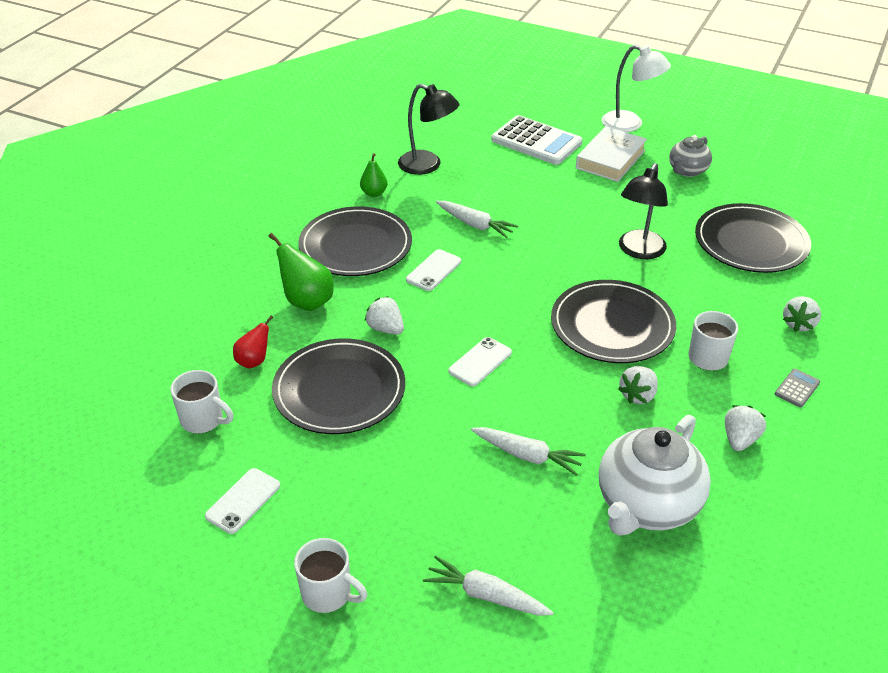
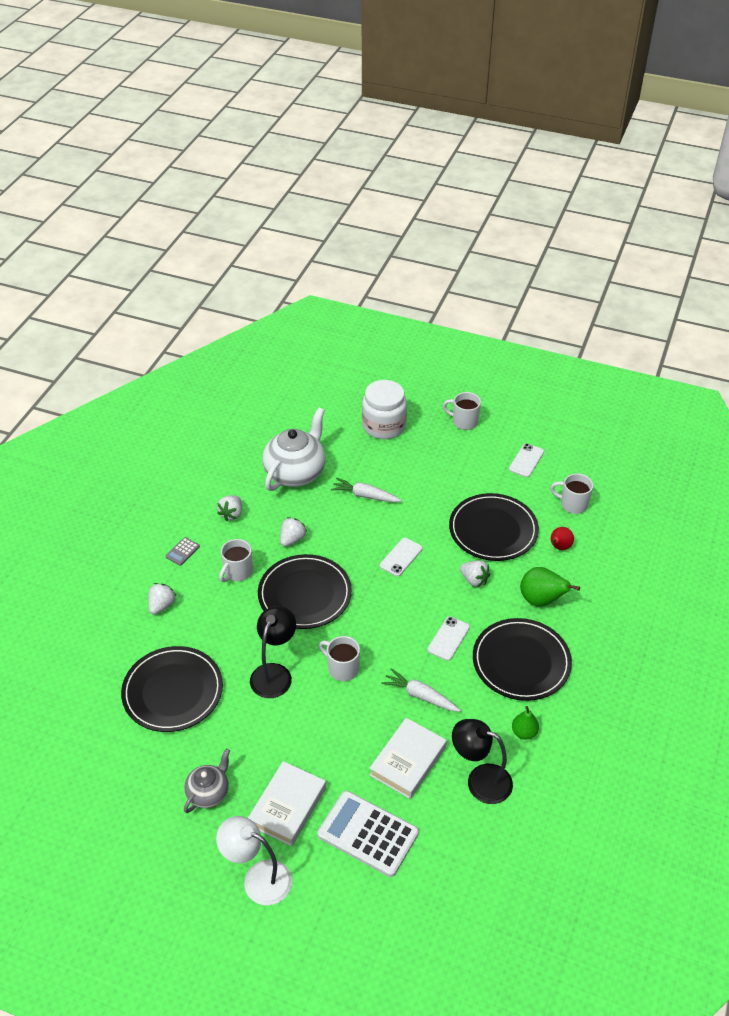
camera: 175 degrees right, 5 degrees up
white carrot [423,556,554,616] -> white jar [362,380,407,439]
none -> white mug [319,636,360,681]
none -> white book [370,718,447,799]

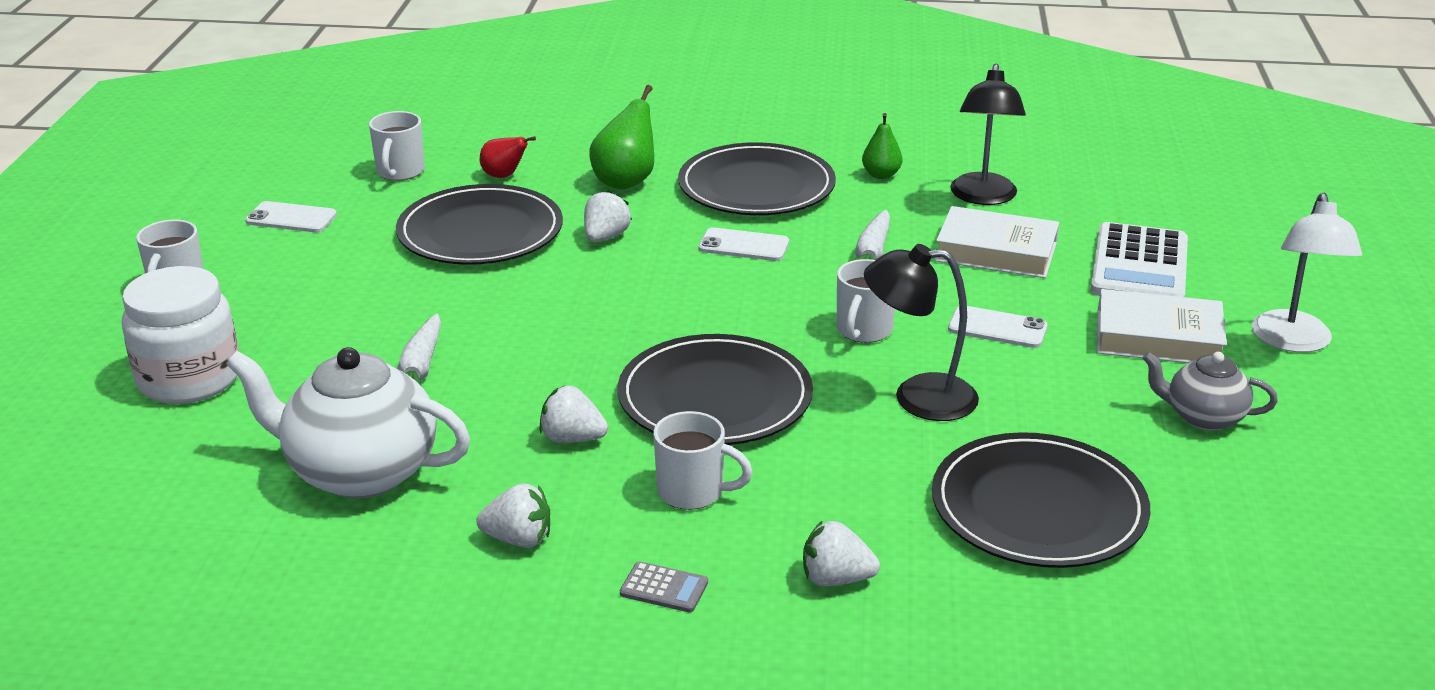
camera: 105 degrees left, 15 degrees down
white phone [380,538,423,577] -> white phone moved to [948,306,1048,348]

